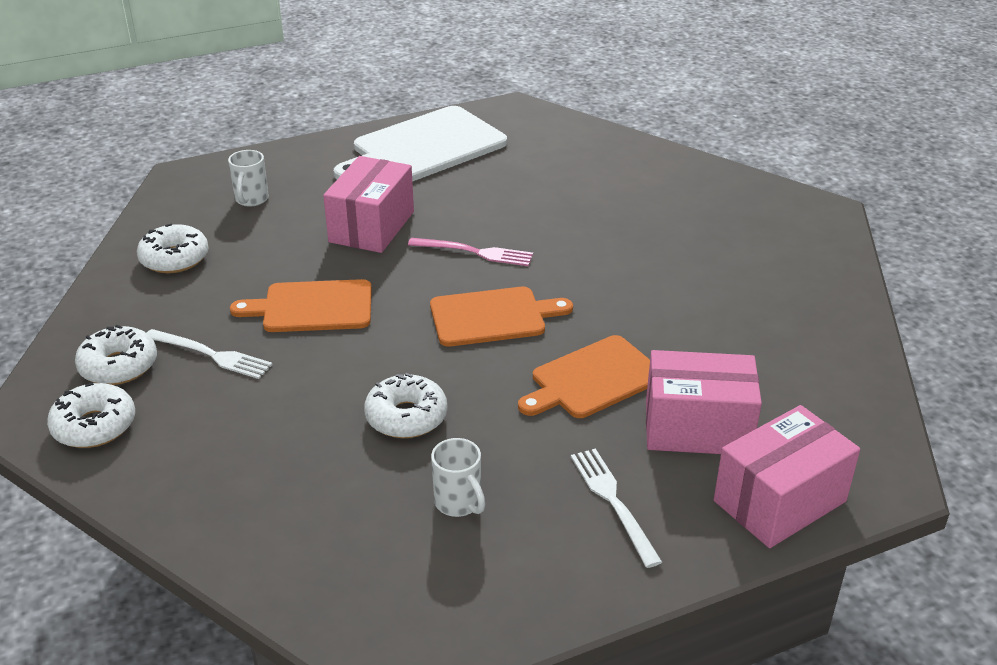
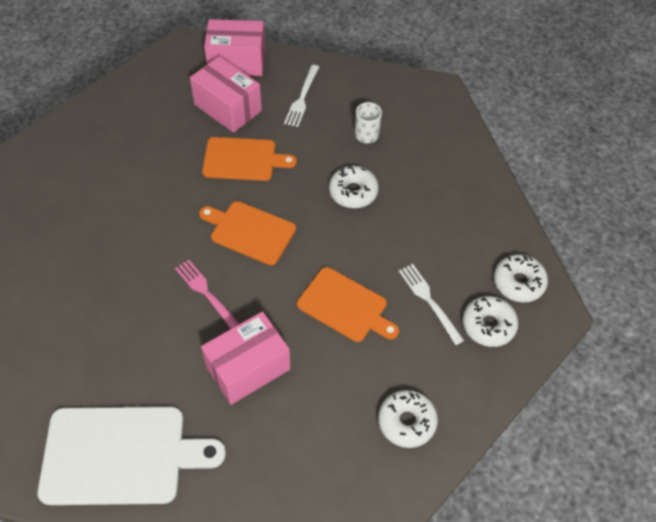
camera: 145 degrees left, 20 degrees up
white mug [228,150,269,207] -> none

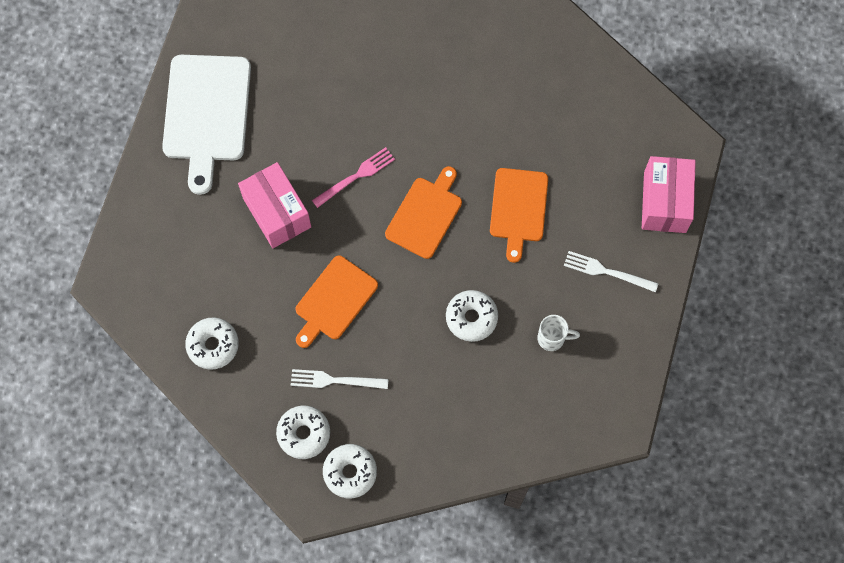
camera: 95 degrees right, 15 degrees up
pink box [190,56,262,133] -> none
white fork [399,264,464,345] -> white fork turned 150 degrees counterclockwise [291,369,389,389]

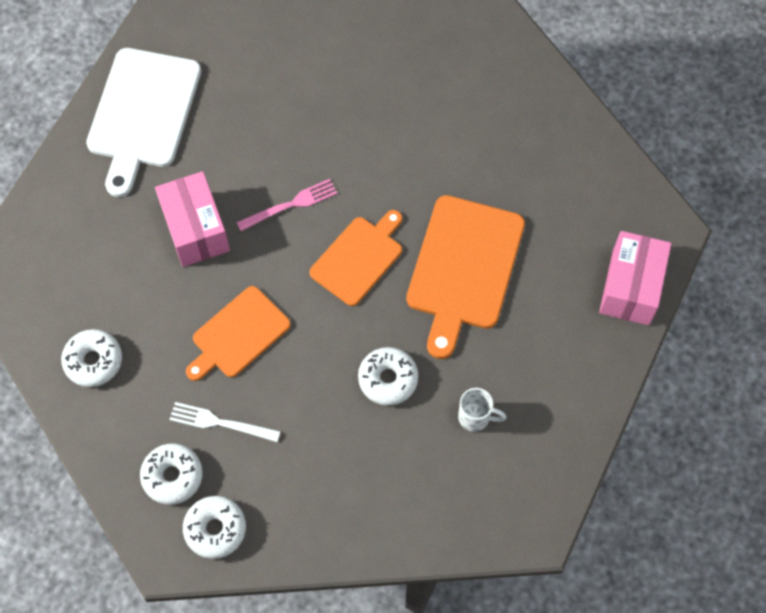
camera: 10 degrees right, 5 degrees down
orange cutting board [490,168,548,263] -> orange cutting board [406,195,525,359], size x1.55
white fork [564,251,659,292] -> none

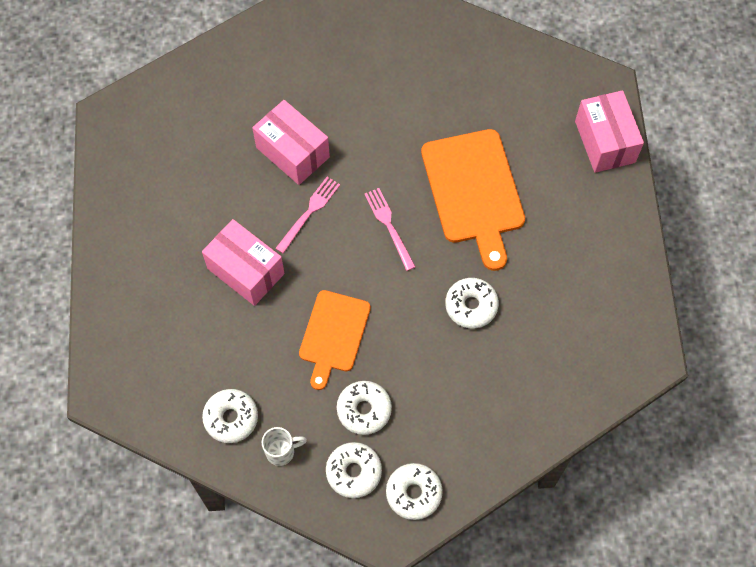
camera: 30 degrees left, 0 degrees up
white cutting board [86,48,201,197] -> none
white fork [169,402,281,442] -> white donut [337,381,392,435]
orange cutting board [309,210,402,306] -> pink fork [365,188,416,271]
white mug [458,388,506,432] -> white mug moved to [262,427,307,466]
none -> pink box [252,100,330,185]

